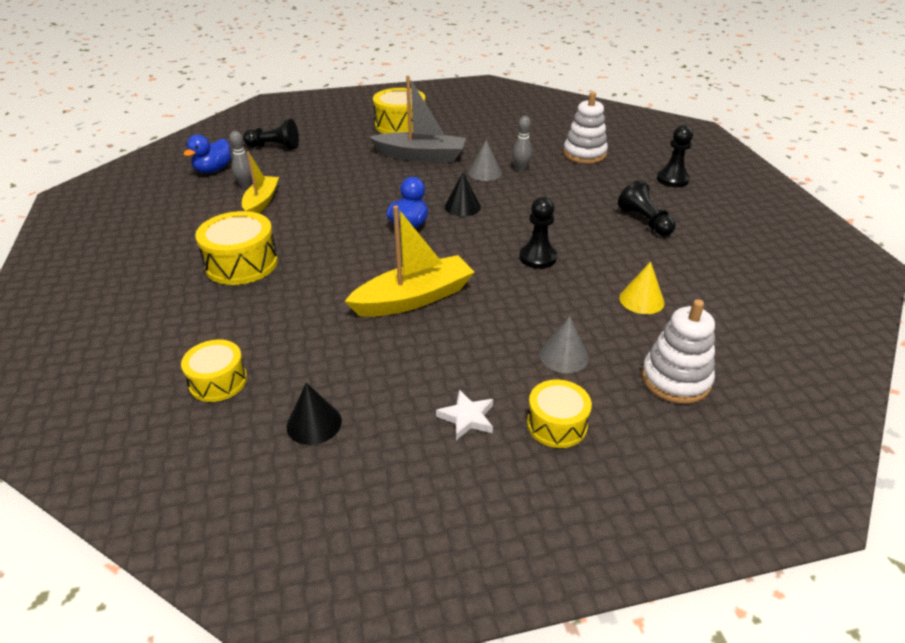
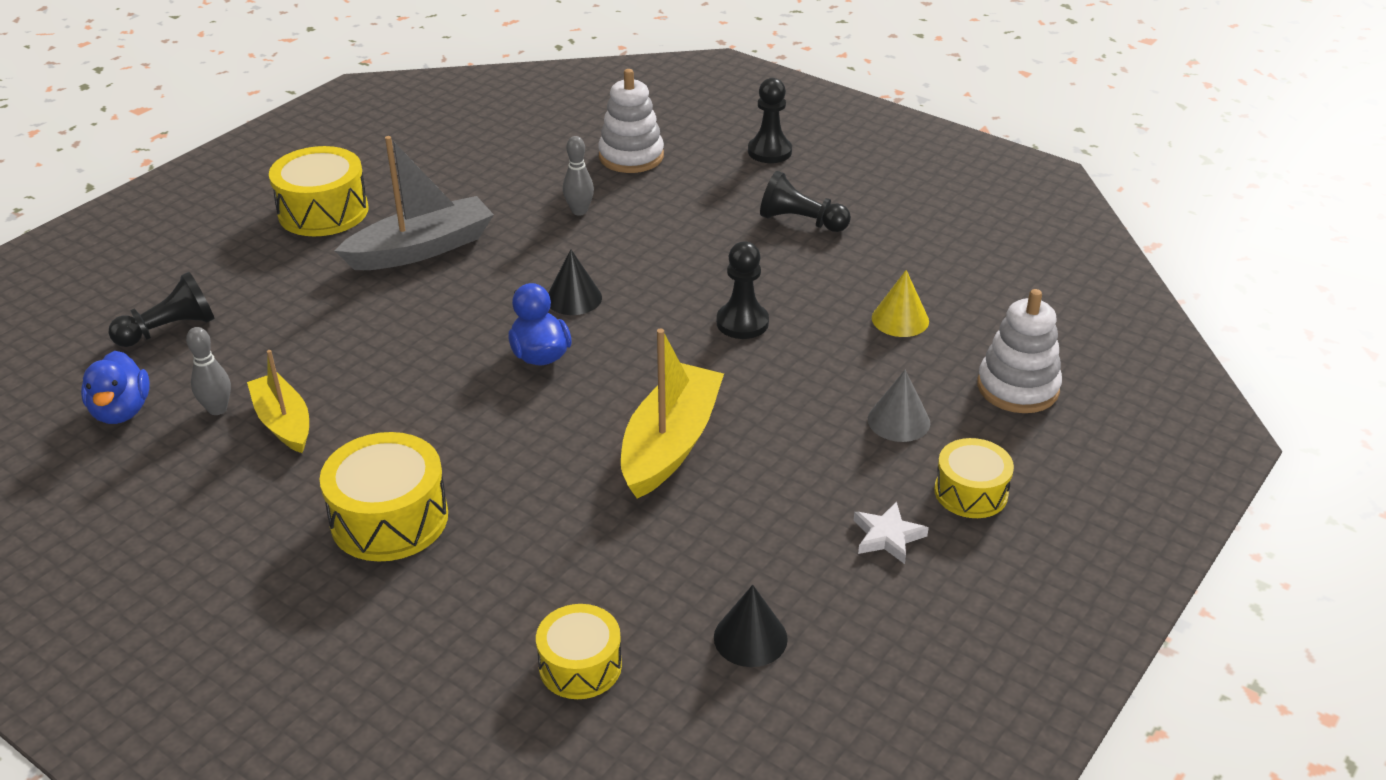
camera: 40 degrees left, 0 degrees up
grey cone [468,140,502,181] -> none

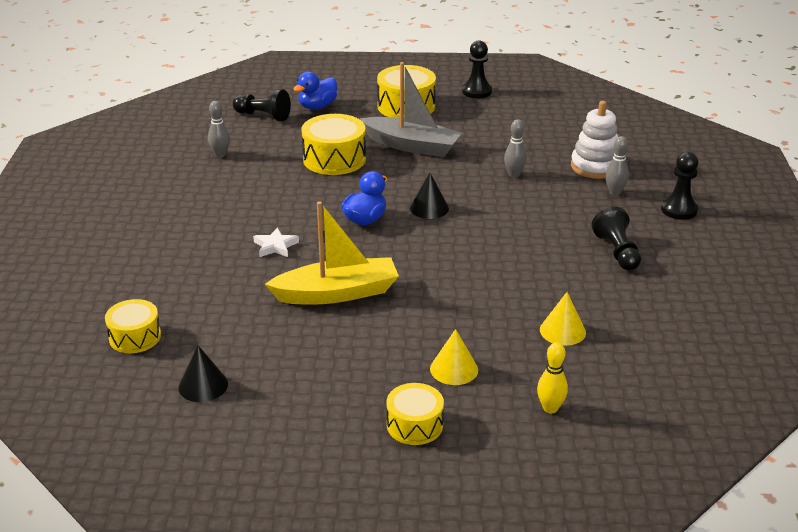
camera: 55 degrees right, 5 degrees down
blue duck [81,351,150,424] -> blue duck moved to [294,72,337,109]
yellow boat [247,350,309,453] -> none
yellow drum [320,432,448,561] -> yellow drum moved to [301,114,366,175]
black pawn [717,242,769,339] -> black pawn moved to [462,40,492,98]
white star [853,502,929,564] -> white star moved to [253,227,299,257]
grey cone [868,370,930,442] -> yellow cone [430,329,478,385]
white stacking toy [977,289,1062,413] -> yellow bowling pin [537,342,568,413]
none -> grey bowling pin [605,136,629,195]

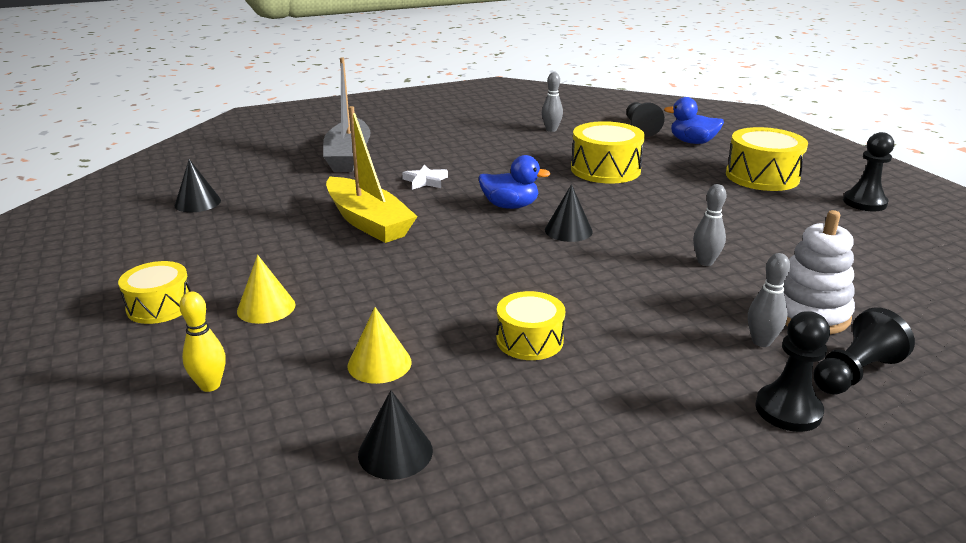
camera: 65 degrees right, 5 degrees down
yellow drum [105,299,161,353] -> yellow drum moved to [496,291,565,360]
grey boat [360,62,462,157] -> grey boat moved to [323,57,370,172]
black pawn [591,207,641,270] -> black pawn moved to [813,307,915,395]
none -> black cone [358,390,433,480]

